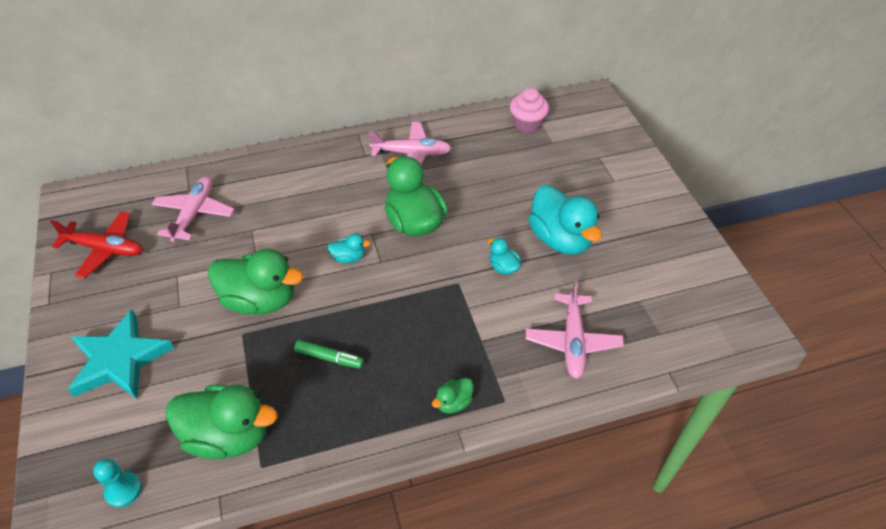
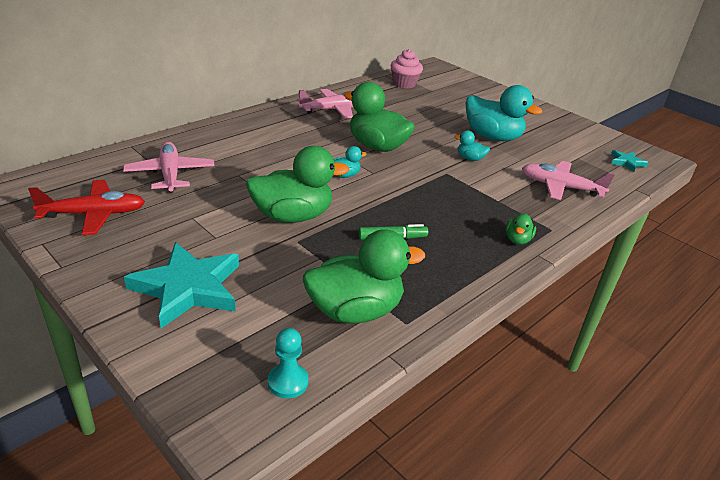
camera: 30 degrees left, 15 degrees down
pink plane [526,280,624,379] -> pink plane turned 135 degrees clockwise [522,161,615,200]
none -> turquoise star [611,150,649,172]

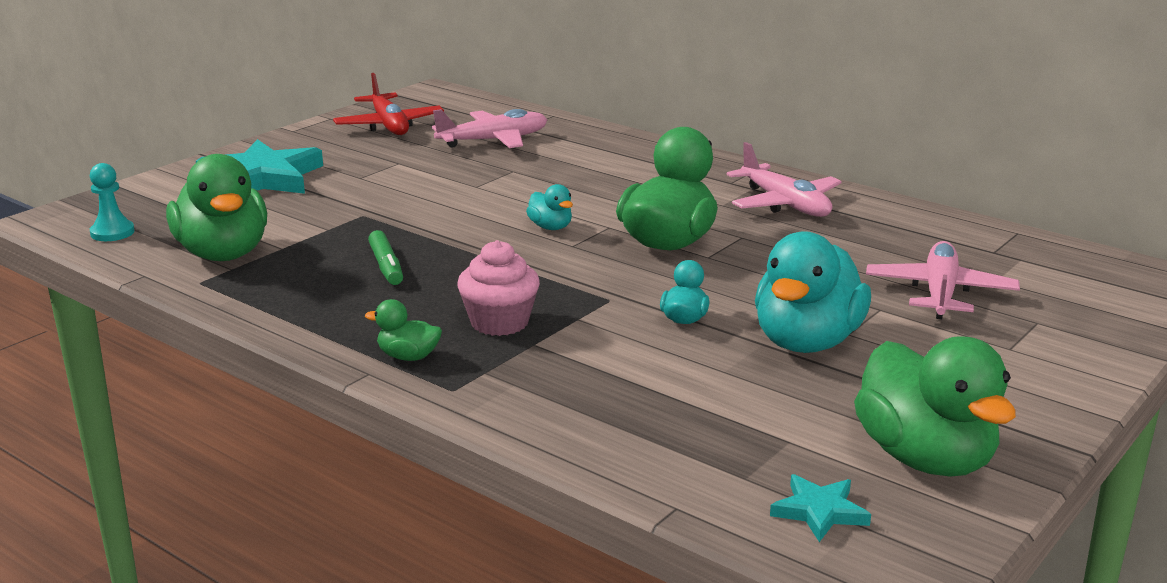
camera: 85 degrees right, 10 degrees down
green duck [246,146,349,223] -> green duck moved to [854,336,1016,477]
pink cupcake [391,49,423,88] -> pink cupcake moved to [457,240,540,336]
pink plane [522,161,615,200] -> pink plane moved to [866,241,1020,319]

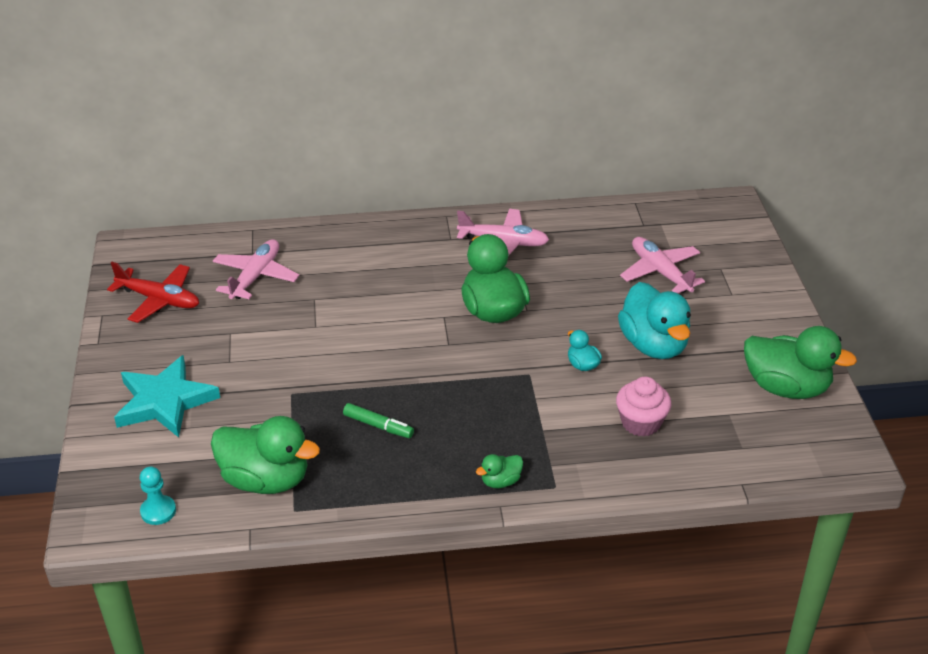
camera: 45 degrees left, 15 degrees up
pink cupcake [457,240,540,336] -> pink cupcake moved to [616,377,671,436]
turquoise duck [526,184,573,230] -> none
turquoise star [770,474,871,542] -> none

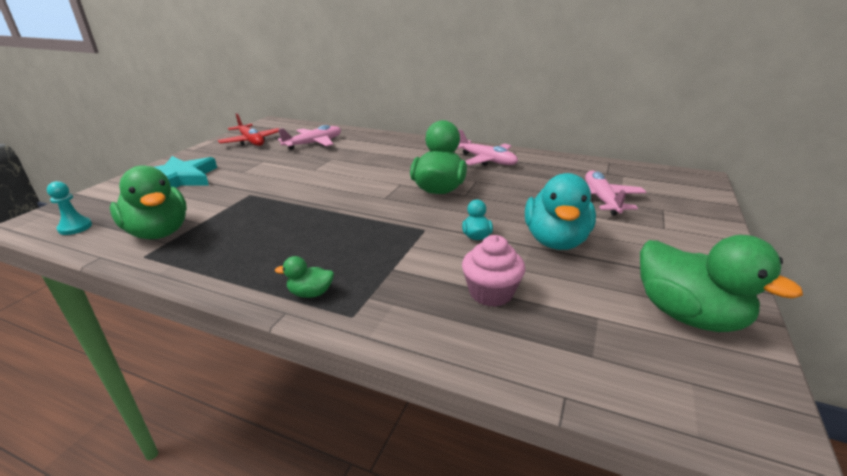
camera: 30 degrees right, 10 degrees down
green marker [343,403,414,438] -> none

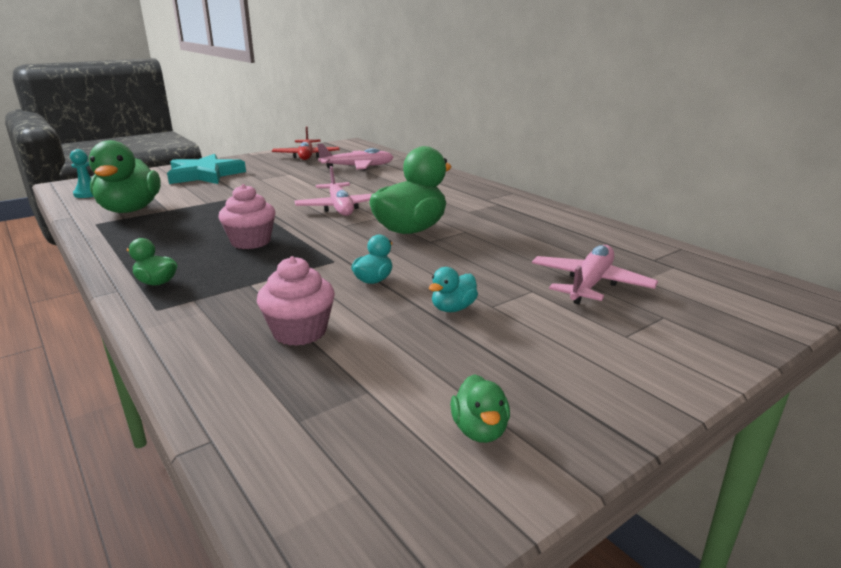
camera: 30 degrees right, 5 degrees down
pink plane [457,130,518,166] -> pink plane moved to [294,166,372,216]
turquoise duck [525,173,596,250] -> turquoise duck [429,267,478,312], size x0.46
green duck [640,235,803,332] -> green duck [450,374,510,443], size x0.46
none -> pink cupcake [219,184,275,249]

